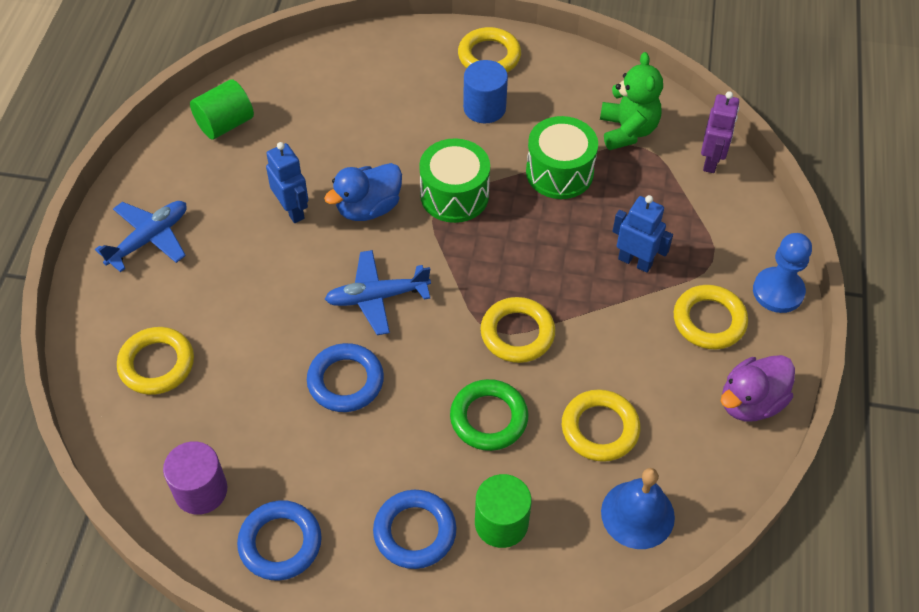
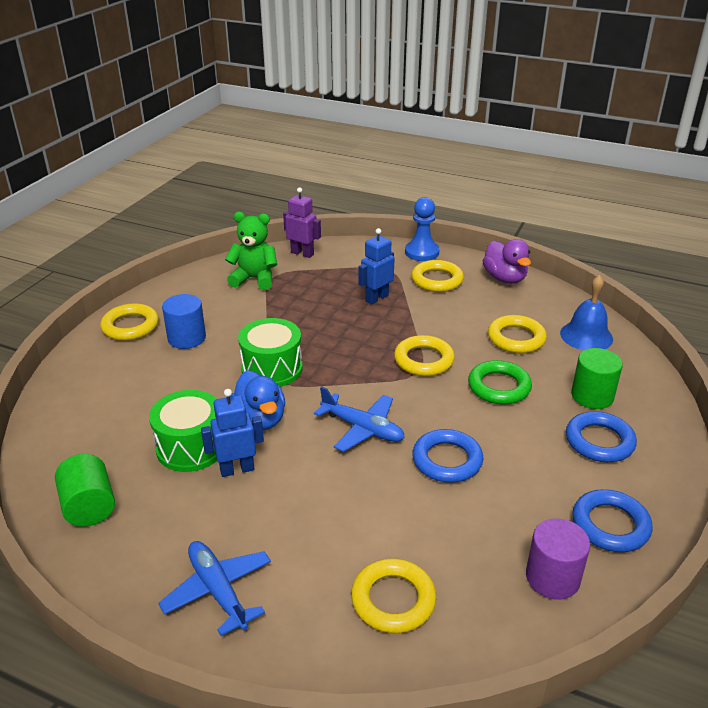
camera: 75 degrees left, 20 degrees down
blue plane [325,250,431,335] -> blue plane turned 60 degrees counterclockwise [314,386,405,452]
green drum [526,116,598,199] -> green drum moved to [149,390,217,472]

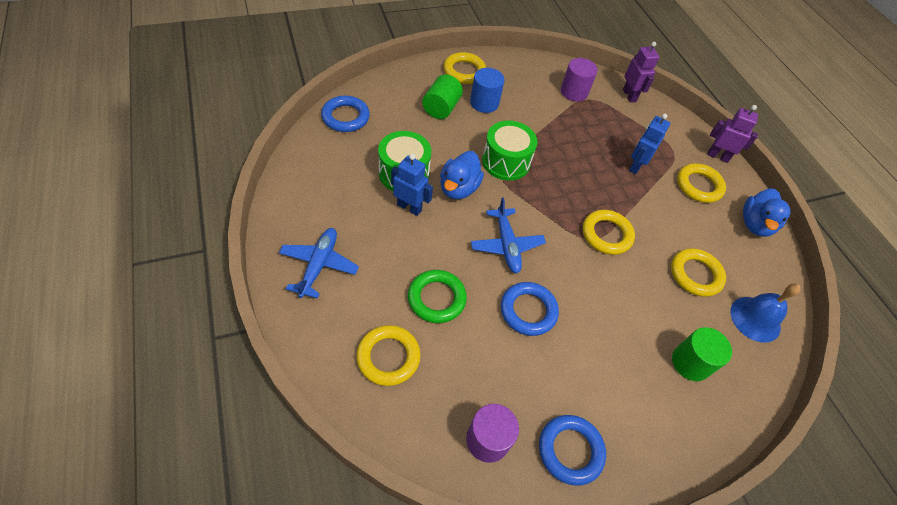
camera: 40 degrees right, 20 degrees up
green cylinder [55,454,115,527] -> green cylinder moved to [422,74,463,119]
green teddy bear [225,212,277,290] -> purple cylinder [561,58,598,101]
blue robot [358,228,395,305] -> blue robot turned 60 degrees counterclockwise [629,114,670,174]
blue pawn [405,197,439,261] -> purple robot [707,105,758,163]
green ring [468,360,532,405] -> green ring moved to [408,270,467,323]
purple duck [482,239,531,284] -> blue duck [743,189,790,237]
blue ring [566,411,637,462] -> blue ring moved to [321,96,370,132]

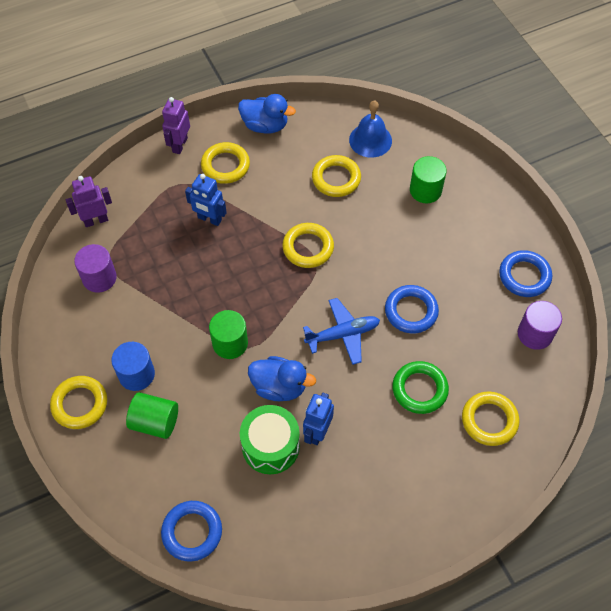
camera: 90 degrees left, 5 degrees up
blue plane [279,228,359,299] -> none
green drum [482,121,538,181] -> green cylinder [209,310,248,359]

